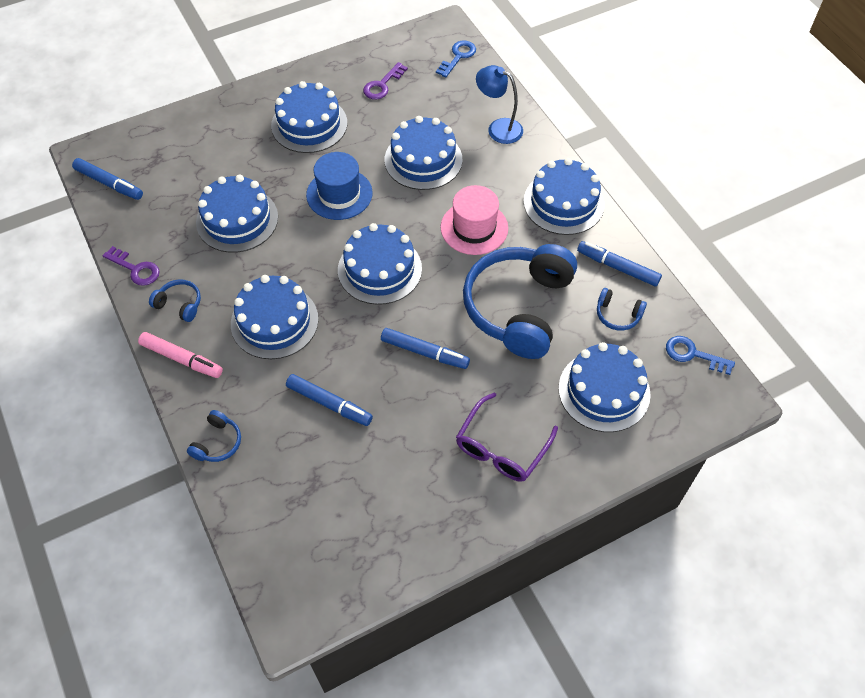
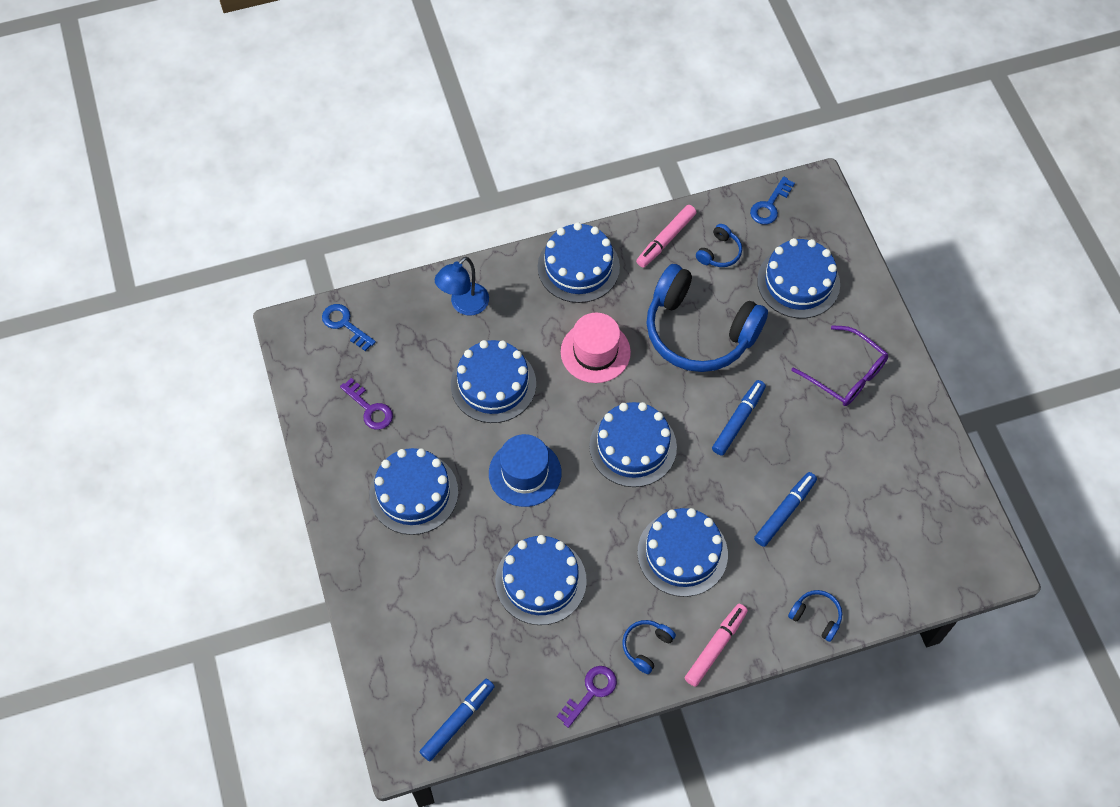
camera: 80 degrees left, 5 degrees up
blue marker [577,241,662,287] -> pink marker [636,205,697,267]

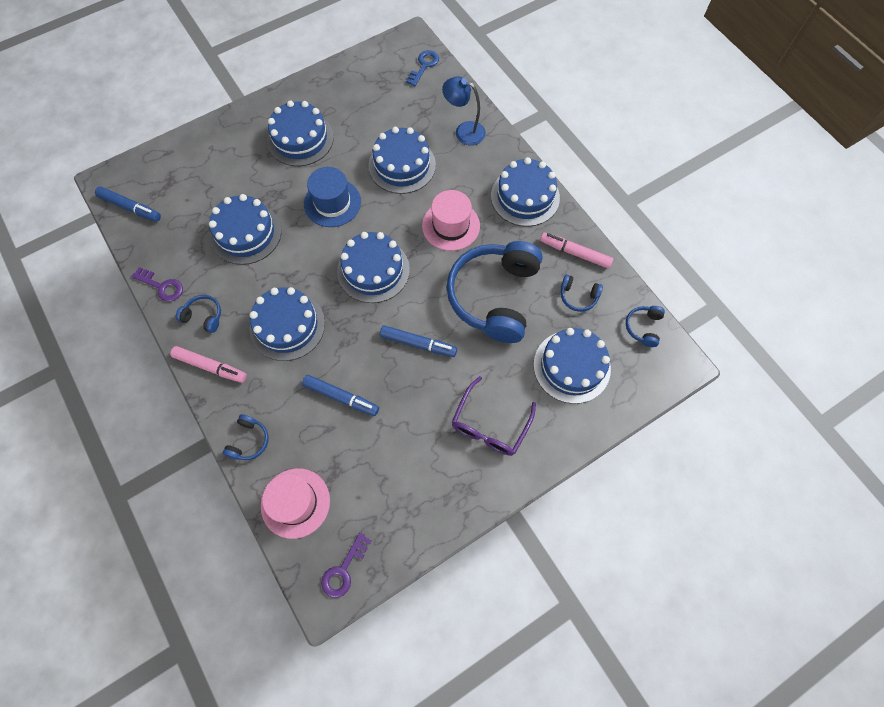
camera: 75 degrees right, 5 degrees up
purple key [340,378,393,430] -> purple key moved to [321,532,372,598]
blue key [750,176,795,224] -> blue headphones [626,306,665,347]
none -> pink hat [261,468,330,539]

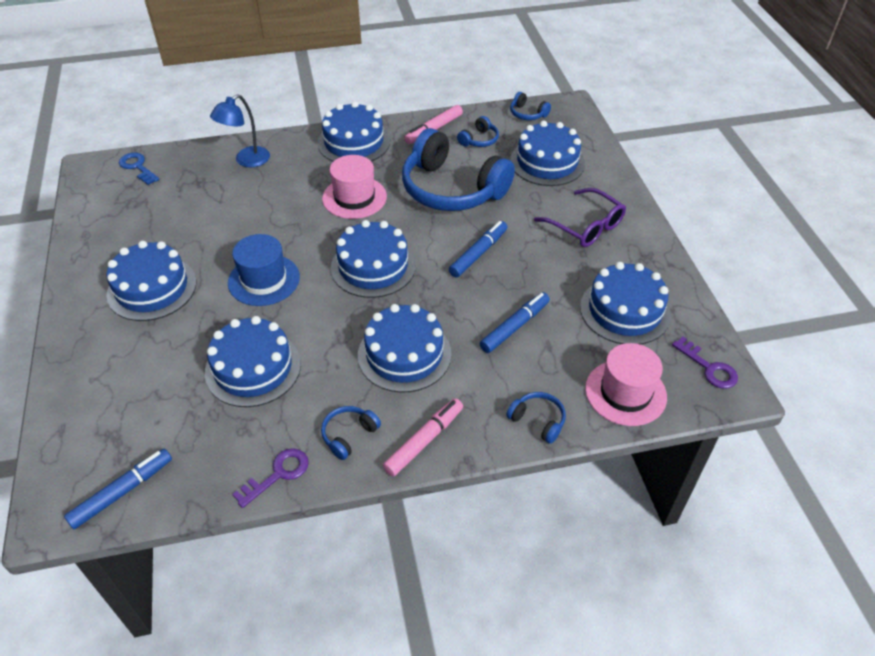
camera: 70 degrees left, 20 degrees down
blue cake [368,127,436,194] -> blue cake moved to [580,262,671,344]

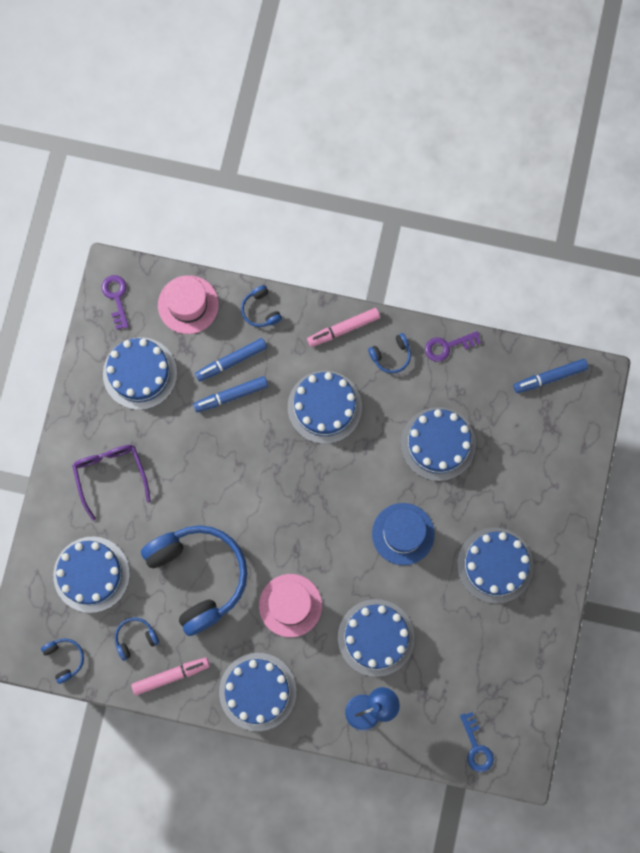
camera: 155 degrees left, 30 degrees up
blue cake [331,220,416,298] -> blue cake moved to [338,599,414,677]
blue marker [449,221,507,277] -> blue marker moved to [195,338,267,382]

